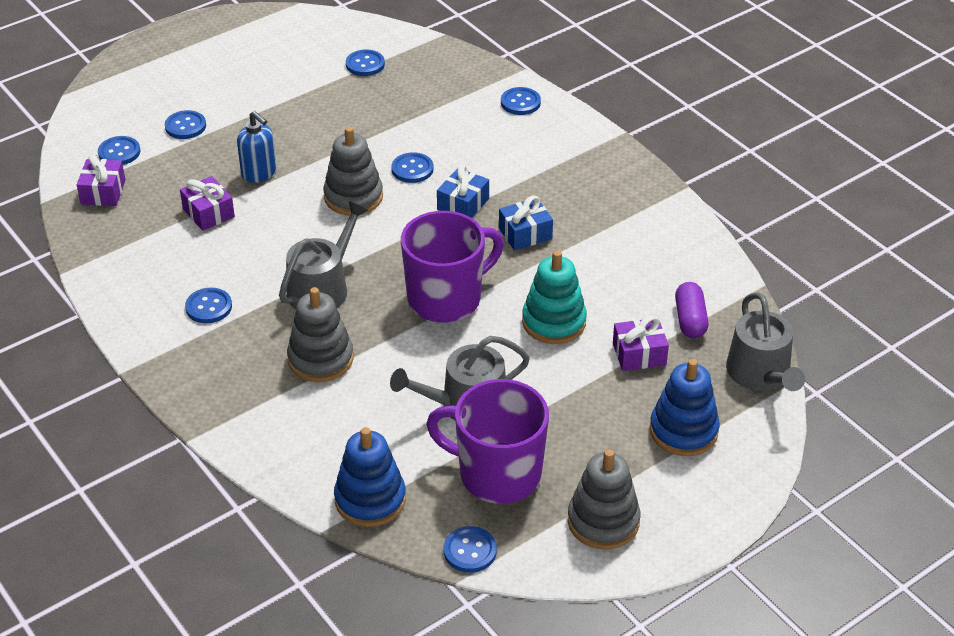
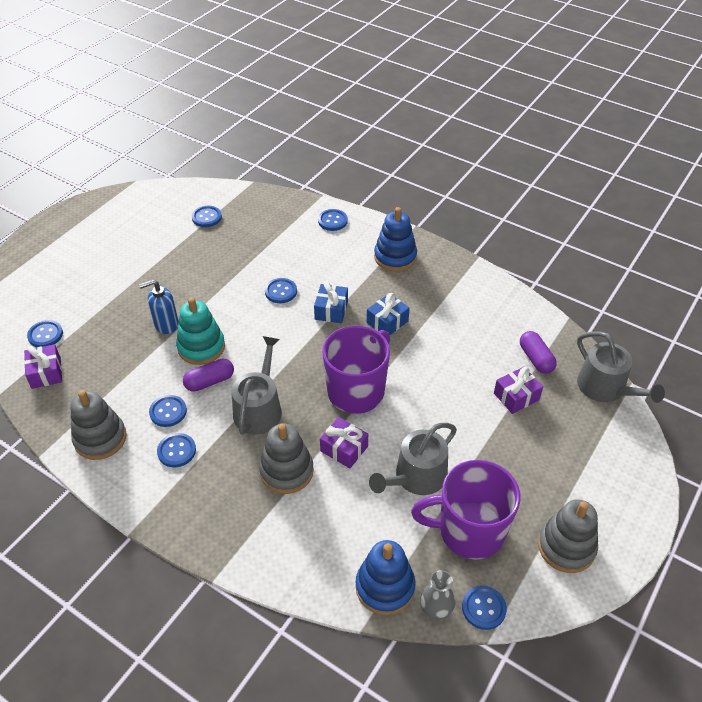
camera: 20 degrees left, 5 degrees up
blue button [165,110,206,139] -> blue button moved to [149,395,187,427]
purple gift [180,176,235,231] -> purple gift moved to [320,417,368,468]
blue soap dispenser [237,111,276,183] -> blue soap dispenser turned 135 degrees clockwise [139,280,179,334]
grey stacking toy [323,127,383,215] -> grey stacking toy moved to [70,390,127,460]
turquoise stacking toy [522,250,587,344] -> turquoise stacking toy moved to [176,297,225,365]
blue stacking toy [650,359,720,456] -> blue stacking toy moved to [374,207,417,272]
none -> purple capsule [183,359,234,392]
none -> grey vase [420,570,455,619]

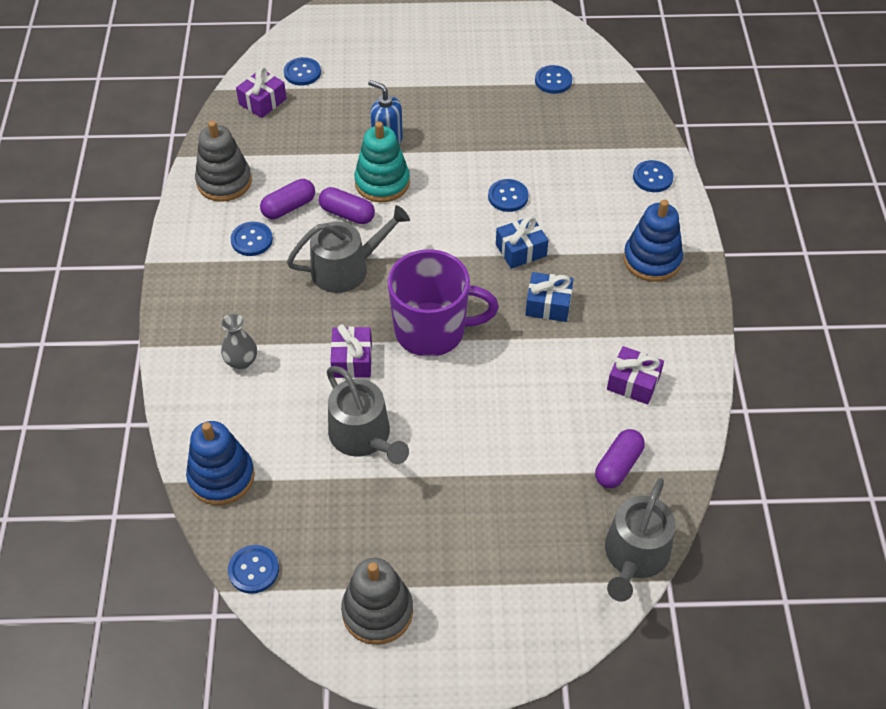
camera: 55 degrees right, 5 degrees up
blue button [149,395,187,427] -> purple capsule [260,179,315,219]
grey stacking toy [259,423,314,494] -> none
grey watering can [369,423,457,495] -> grey watering can turned 135 degrees counterclockwise [327,366,409,464]
purple mug [411,460,521,560] -> none
grey vase [420,570,455,619] -> grey vase moved to [221,314,257,370]
purple gift [494,367,543,414] -> purple gift moved to [607,346,664,404]

